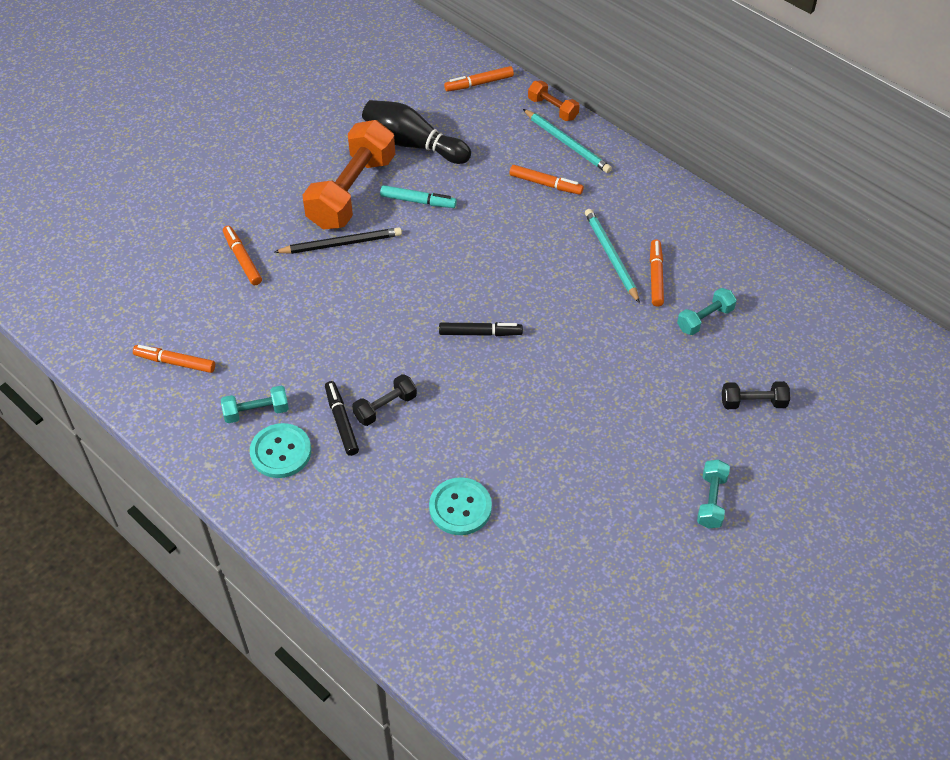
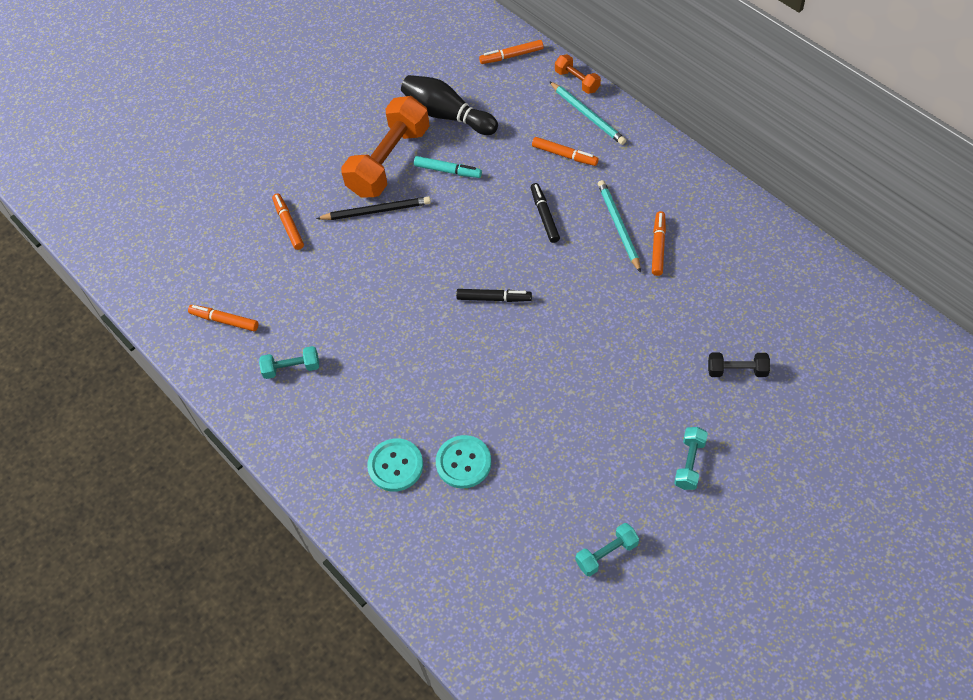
camera: 10 degrees right, 5 degrees up
turquoise button [250,423,311,478] -> turquoise button moved to [367,438,423,492]
black marker [325,381,359,456] -> black marker moved to [531,183,560,243]
black dumbbell [352,374,417,426] -> none
turquoise dumbbell [677,288,737,335] -> turquoise dumbbell moved to [576,523,639,576]

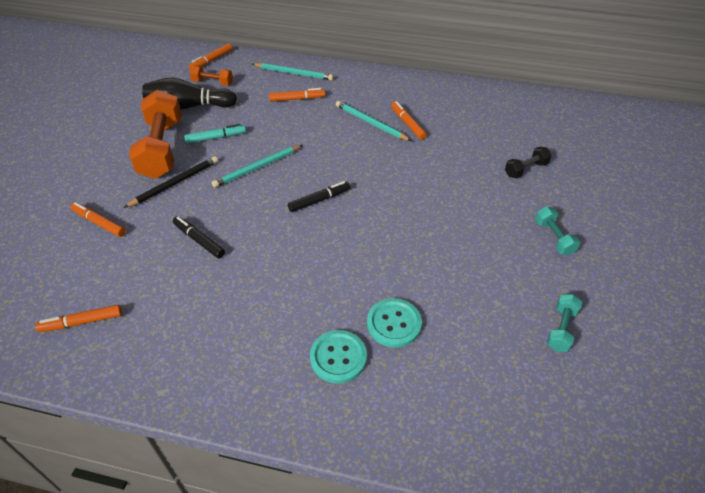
camera: 40 degrees left, 10 degrees down
turquoise dumbbell [259,346,319,379] -> none
black marker [531,183,560,243] -> black marker moved to [173,216,225,258]
orange dumbbell [555,54,601,94] -> orange dumbbell moved to [190,66,233,86]
none -> turquoise pencil [212,145,302,188]

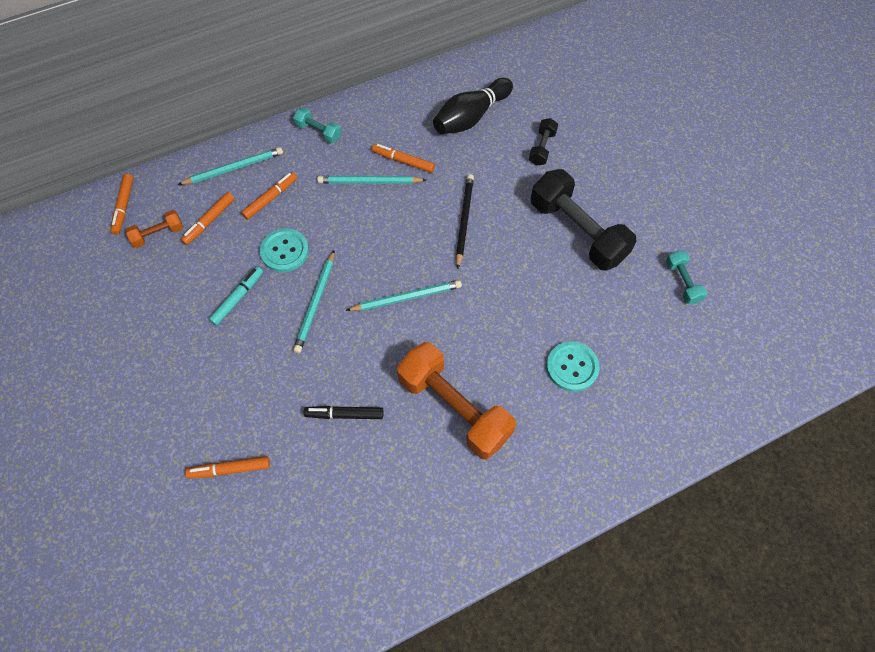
camera: 40 degrees left, 15 degrees up
orange marker [35,305,122,332] -> orange marker moved to [181,192,234,245]
black pencil [124,156,218,208] -> black pencil moved to [456,174,474,269]
orange dumbbell [129,90,182,179] -> orange dumbbell moved to [397,342,516,459]
black bowling pin [142,78,237,110] -> black bowling pin moved to [433,78,513,134]
black marker [288,181,350,212] -> turquoise pencil [346,280,462,311]
turquoise button [310,330,367,384] -> turquoise button moved to [260,228,309,272]
turquoise dumbbell [535,206,580,256] -> turquoise dumbbell moved to [293,108,341,144]
none -> black dumbbell [531,169,637,271]

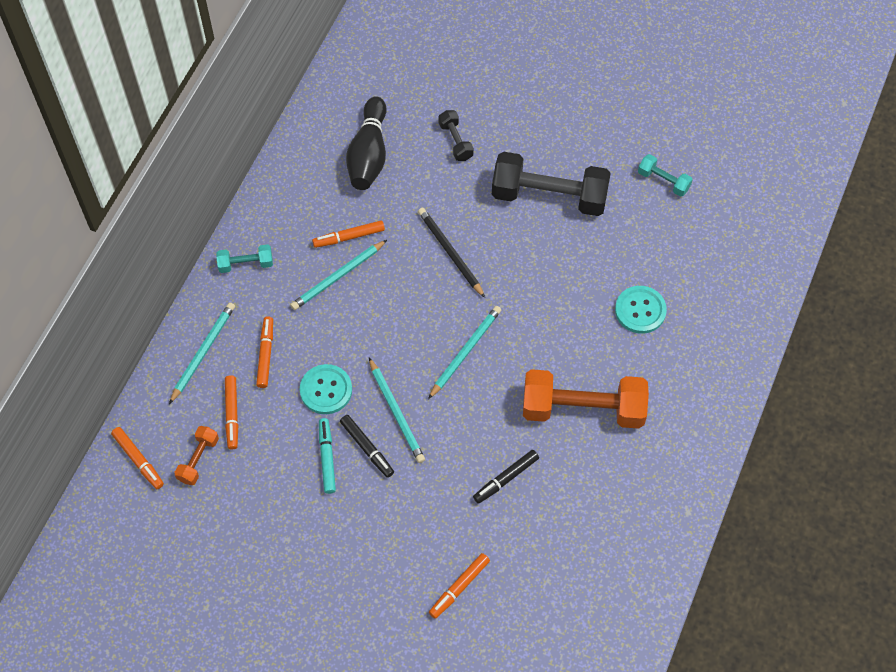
camera: 40 degrees left, 0 degrees up
none -> black marker [340,415,394,478]

